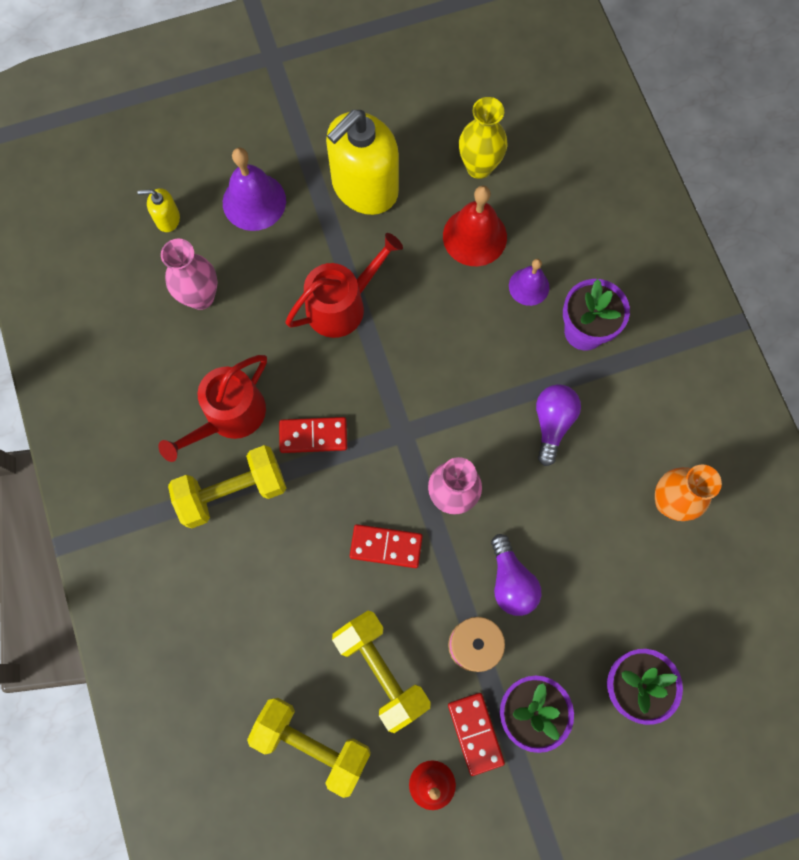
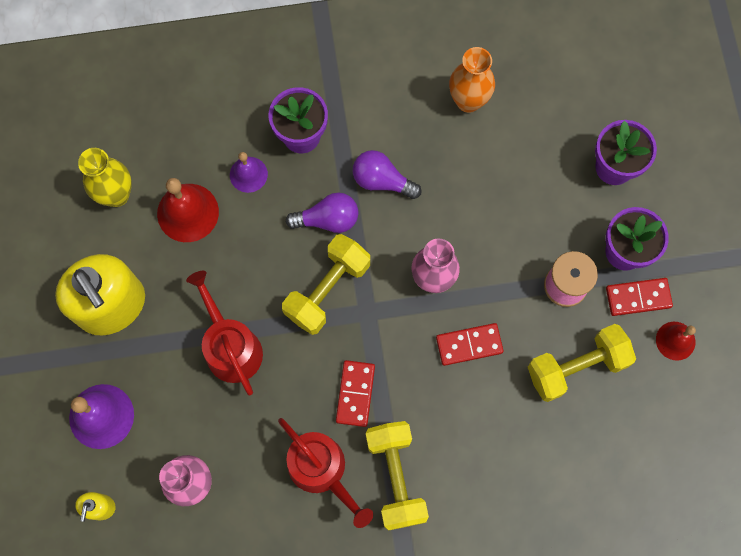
camera: 80 degrees left, 0 degrees up
yellow dumbbell [247,698,371,798] -> yellow dumbbell moved to [282,234,370,335]
red domino [350,524,423,568] -> red domino turned 60 degrees clockwise [436,323,504,366]
purple light bulb [491,534,541,616] -> purple light bulb moved to [286,193,358,233]

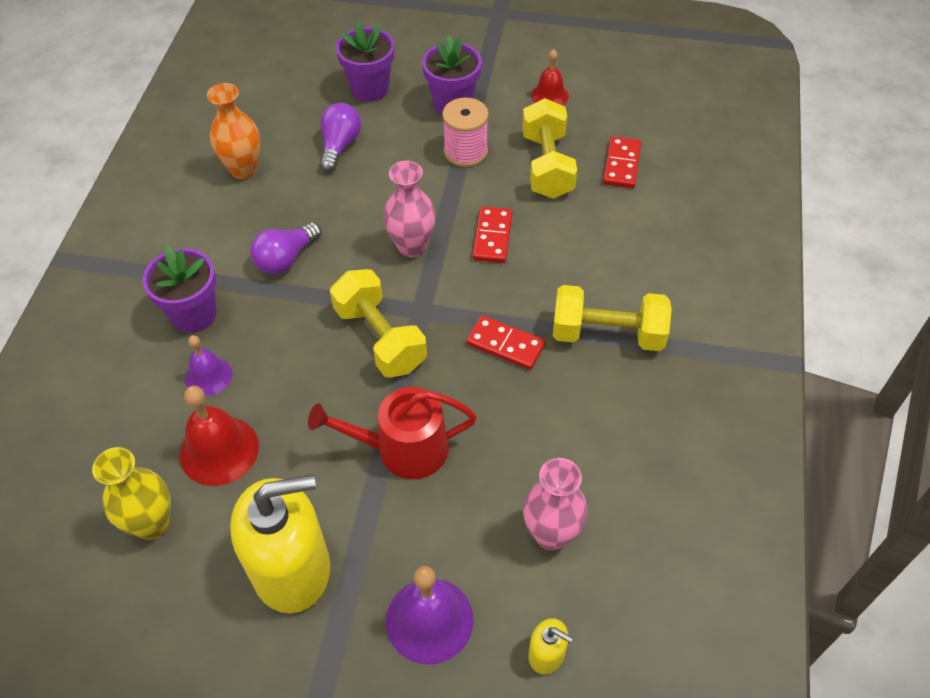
camera: 70 degrees left, 20 degrees down
red watering can [278,418,373,528] -> none
purple light bulb [286,193,358,233] -> purple light bulb moved to [320,103,361,172]
red domino [606,278,673,316] -> red domino moved to [603,136,641,188]

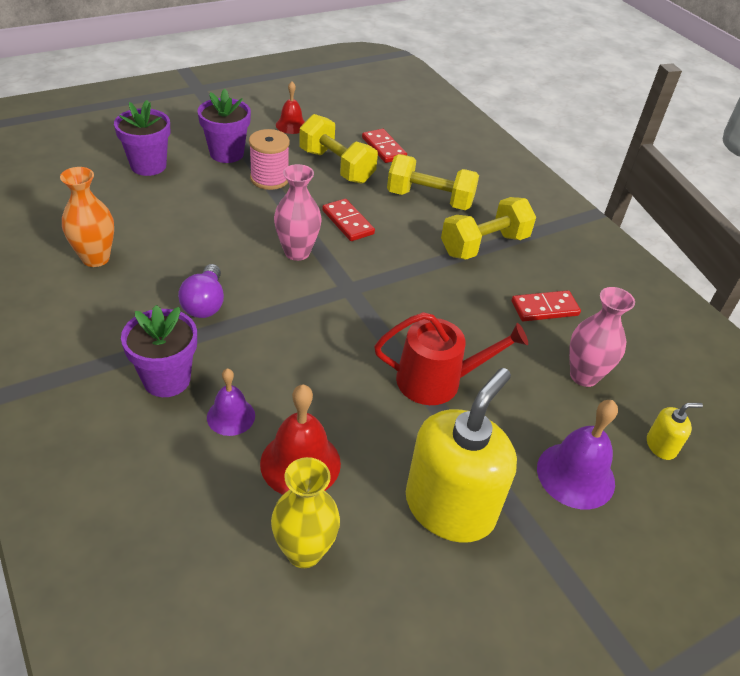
camera: 45 degrees left, 10 degrees down
red watering can [308,387,477,479] -> red watering can turned 135 degrees counterclockwise [374,312,528,405]
purple light bulb [320,103,361,172] -> none
yellow dumbbell [330,269,427,378] -> yellow dumbbell moved to [387,154,479,210]
red domino [466,315,545,370] -> red domino moved to [512,290,581,321]

